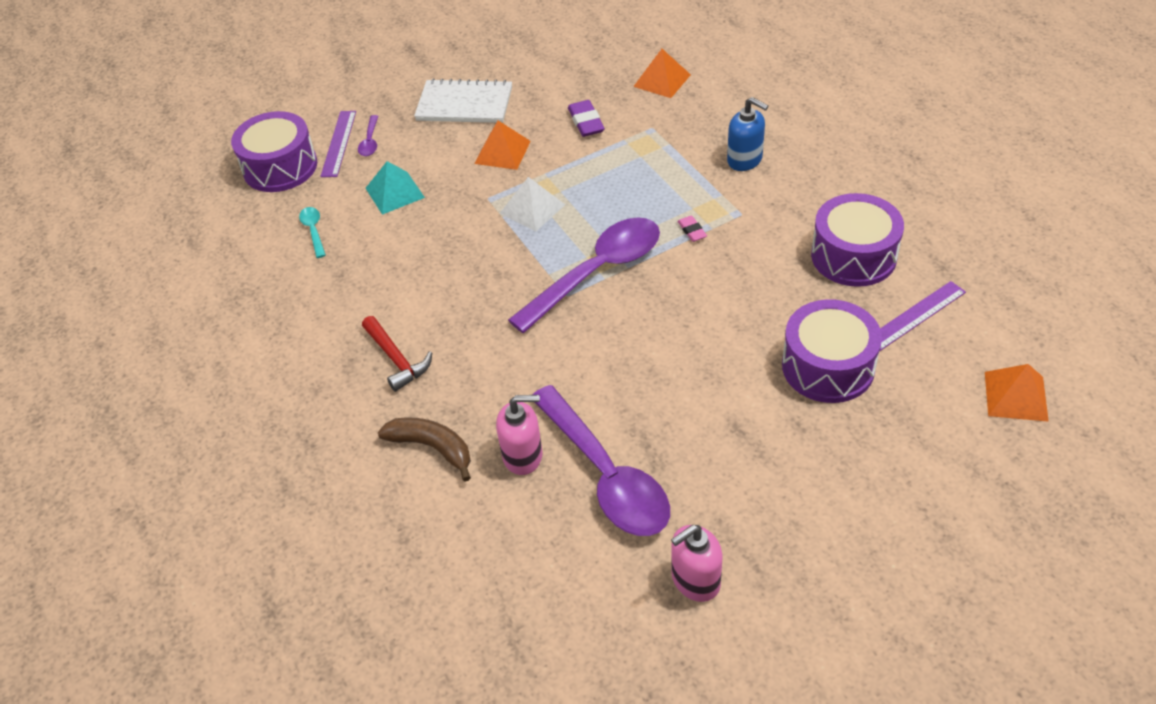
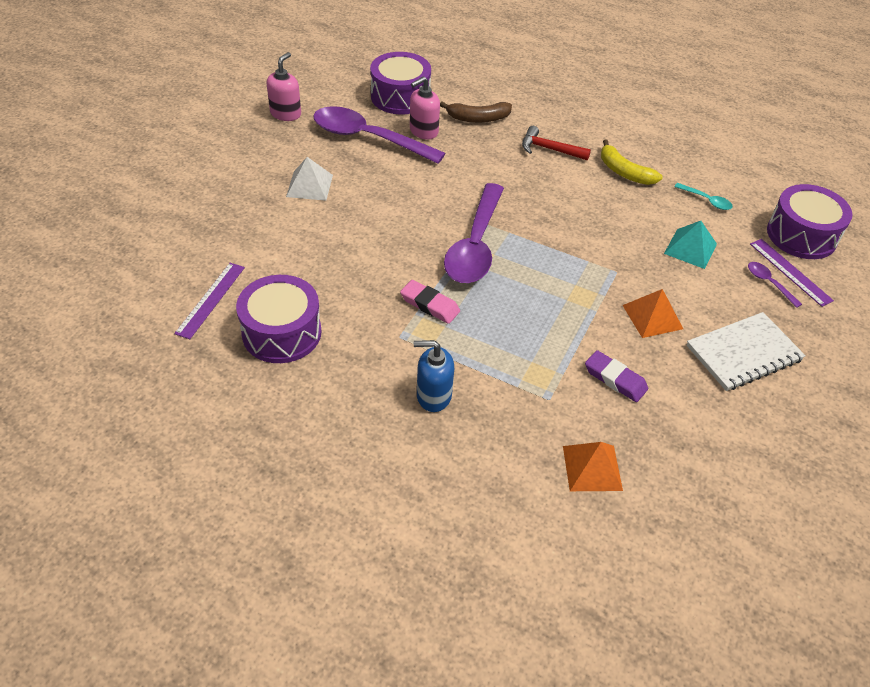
camera: 140 degrees right, 0 degrees up
white pyramid [499,177,565,232] -> white pyramid moved to [286,157,333,201]
pink eraser [677,216,707,242] -> pink eraser [400,280,460,324], size x1.66
purple drum [782,299,882,403] -> purple drum moved to [370,52,431,114]
orange pyramid [985,364,1049,422] -> none
none -> yellow banana [601,139,663,185]

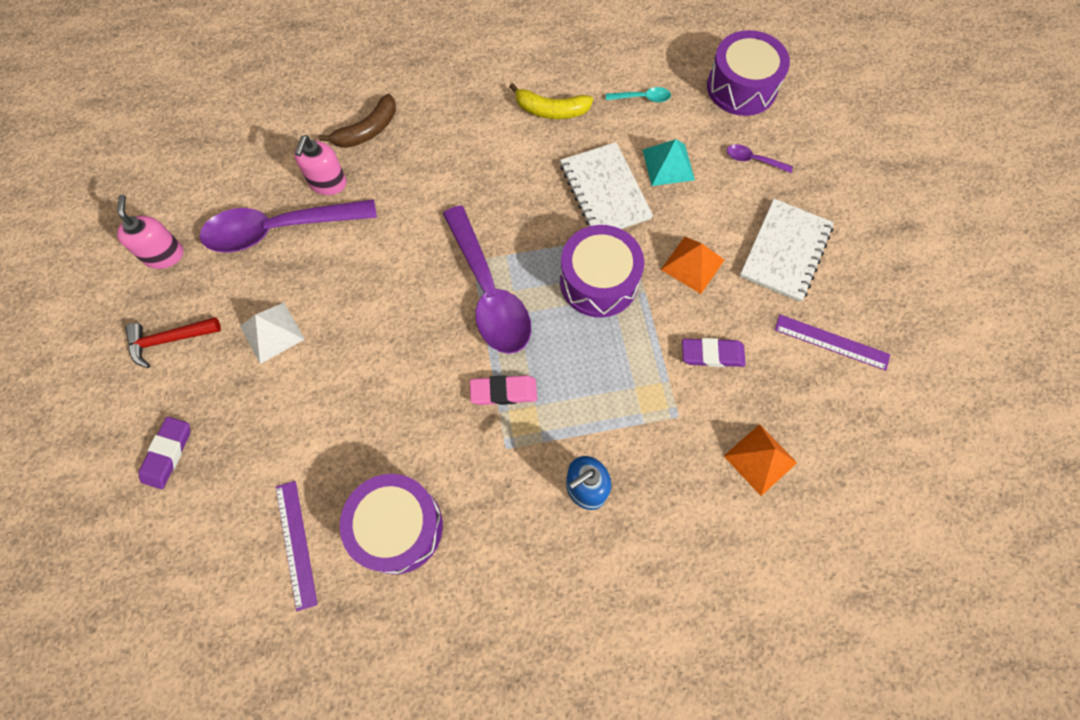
camera: 35 degrees left, 20 degrees up
purple drum [370,52,431,114] -> purple drum moved to [560,225,644,318]
red hammer [522,126,591,161] -> red hammer moved to [125,317,221,368]
purple ruler [750,239,834,307] -> purple ruler moved to [775,315,890,371]
none -> purple eraser [138,417,190,489]
none -> white notebook [560,142,653,229]

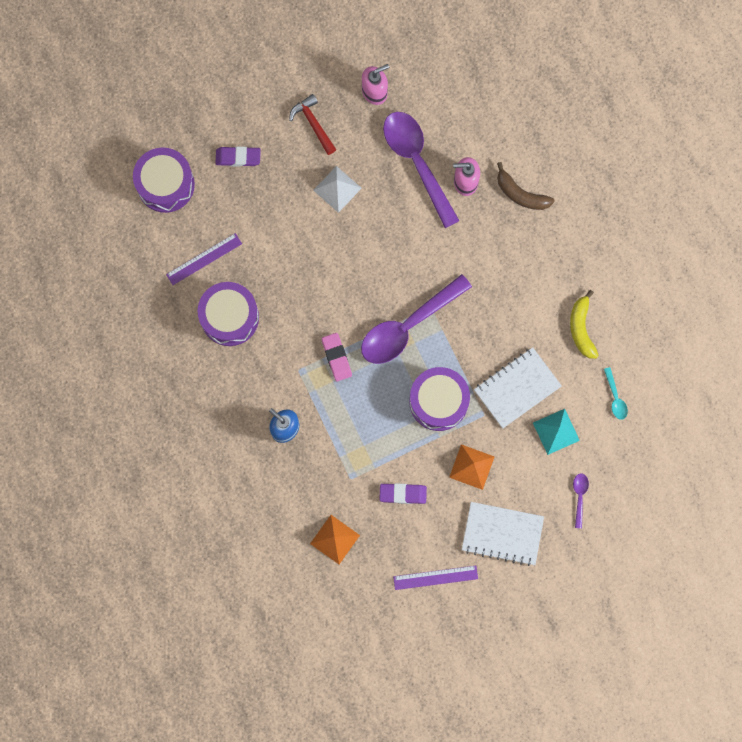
camera: 75 degrees right, 10 degrees up
purple eraser [682,338,746,367] -> purple eraser turned 75 degrees counterclockwise [379,483,427,504]
purple drum [707,30,790,116] -> purple drum moved to [133,148,195,213]
purple ruler [775,315,890,371] -> purple ruler turned 75 degrees clockwise [393,566,478,590]

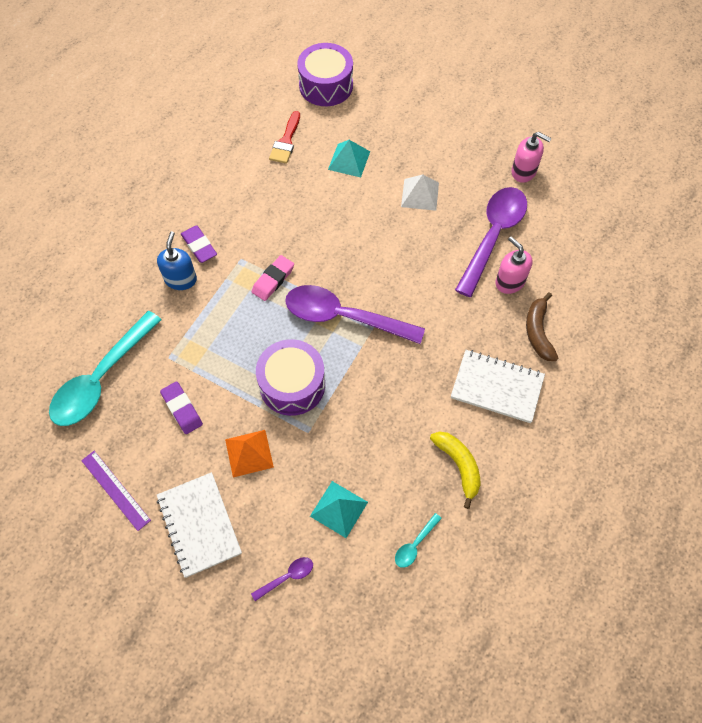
camera: 55 degrees right, 15 degrees down
purple ruler [166,233,242,285] -> red brush [269,111,300,164]
purple drum [197,282,259,346] -> none
purple eraser [215,146,261,167] -> purple eraser moved to [181,226,217,263]
red hammer [289,94,336,155] -> none
orange pyramid [310,515,360,564] -> turquoise spoon [49,311,162,426]
white notebook [474,347,562,428] -> white notebook moved to [451,350,545,423]
yellow banana [570,290,599,359] -> yellow banana turned 105 degrees clockwise [430,432,481,509]
none -> turquoise pyramid [328,140,370,178]

